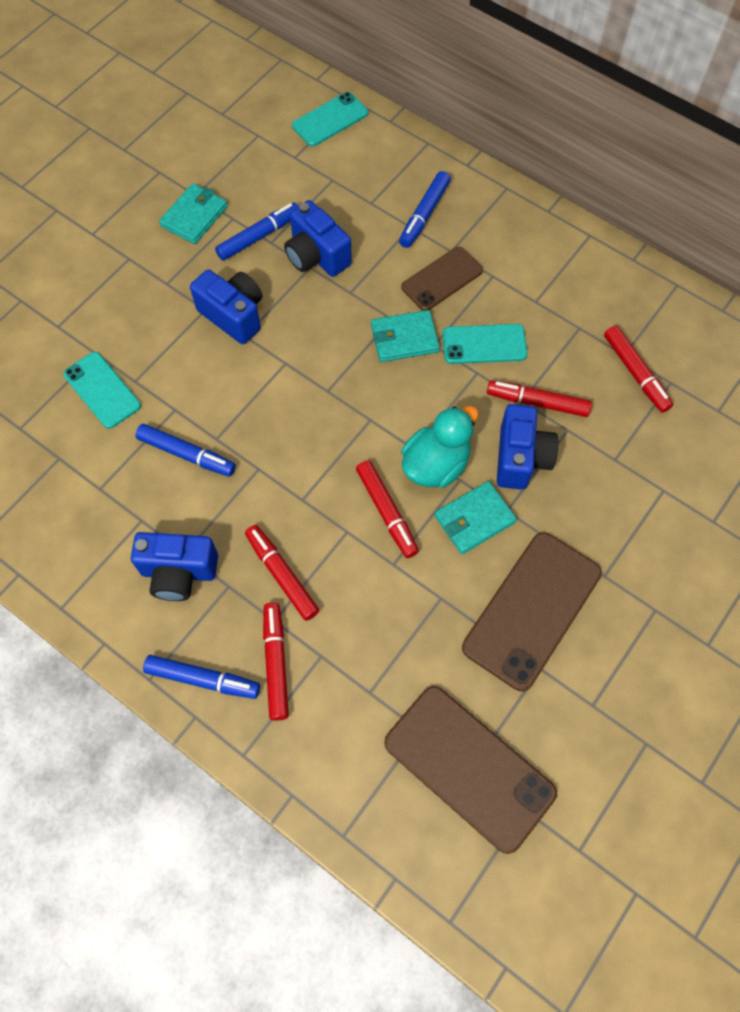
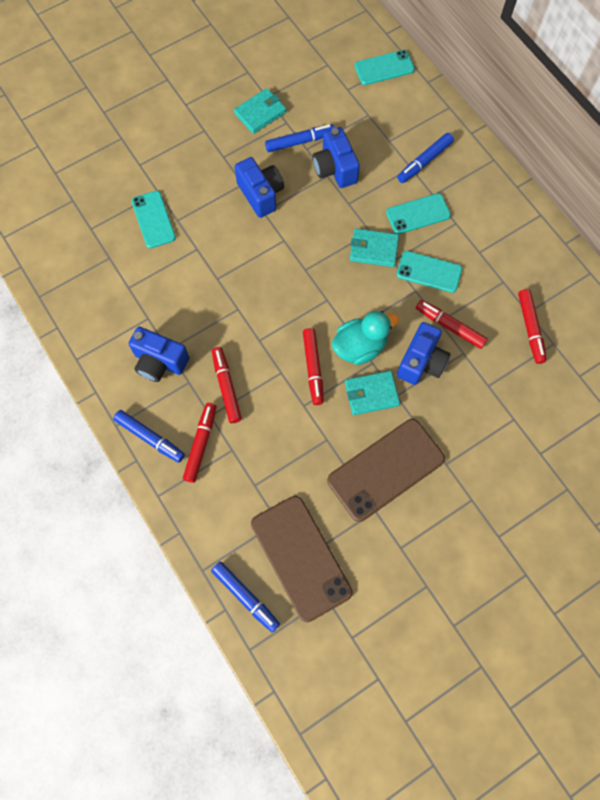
camera: 20 degrees right, 5 degrees up
blue marker [136,424,236,477] -> blue marker moved to [211,562,280,632]
brown phone [401,246,483,311] -> turquoise phone [386,193,451,234]

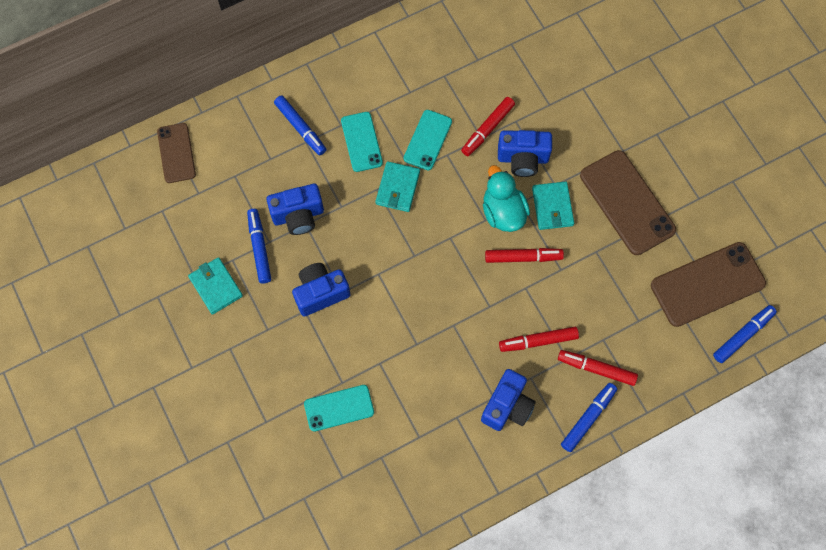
camera: 85 degrees left, 0 degrees up
turquoise phone [355,50,415,85] -> brown phone [157,123,196,183]
blue camera [397,322,451,385] -> blue camera turned 150 degrees clockwise [498,130,552,177]
red marker [518,289,547,364] -> none

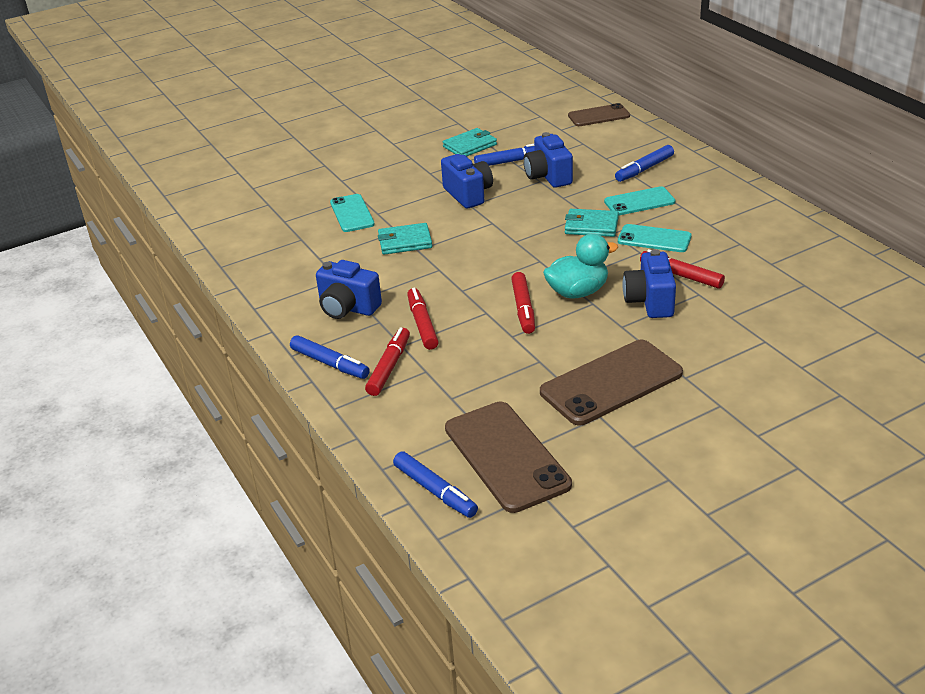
camera: 90 degrees right, 35 degrees down
turquoise wallet [532,182,574,230] -> turquoise wallet moved to [378,223,432,255]

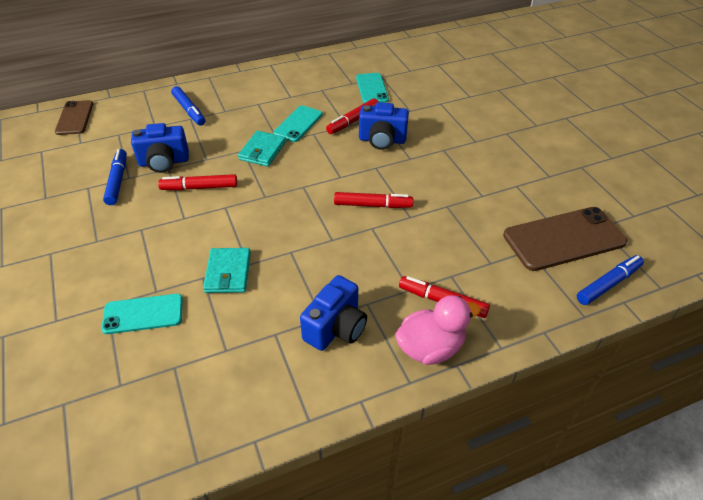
camera: 85 degrees left, 10 degrees up
blue marker [290,335,370,379] -> pink duck [395,295,481,365]
red marker [407,288,439,350] -> red marker moved to [158,174,237,190]
blue camera [441,154,493,209] -> none
turquoise wallet [443,128,497,157] -> none
brown phone [540,340,683,425] -> none
turquoise duck [543,234,618,299] -> none
turquoise phone [604,186,675,216] -> turquoise phone moved to [356,73,389,103]

